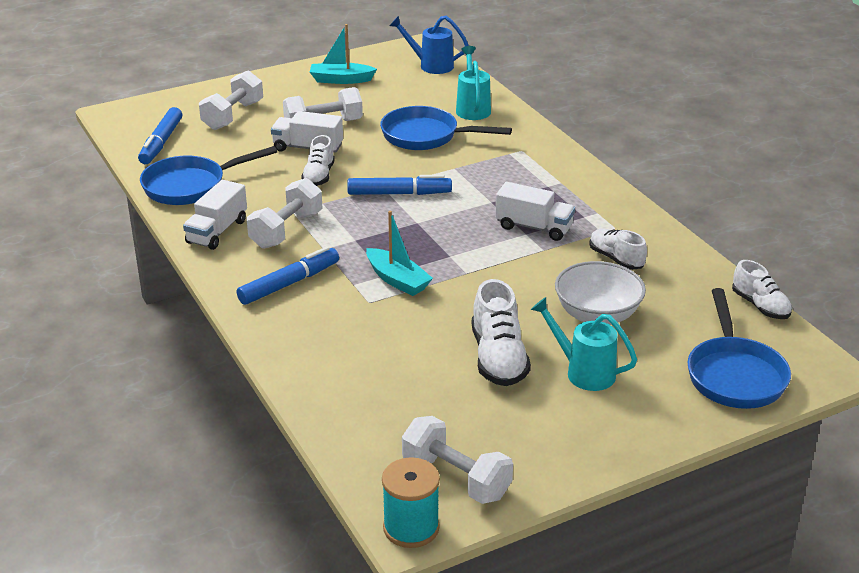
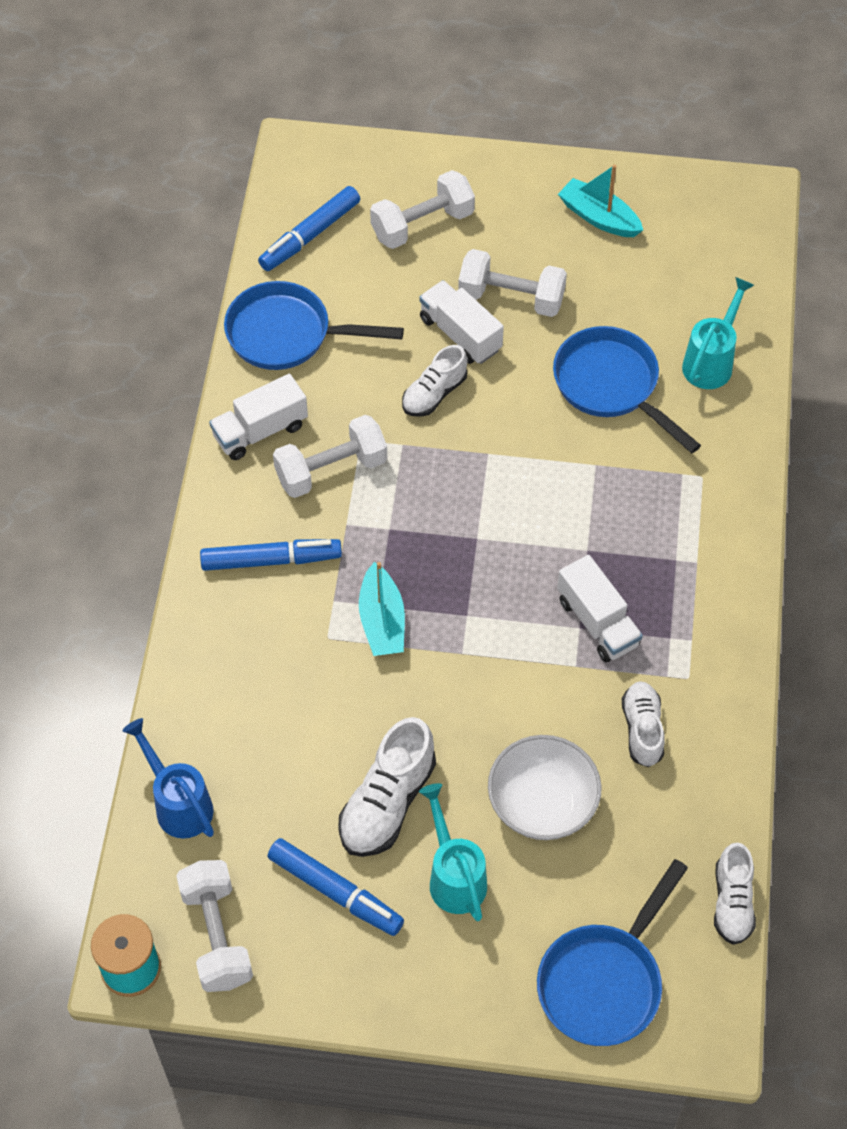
camera: 35 degrees right, 25 degrees up
blue marker [347,174,452,195] -> blue marker moved to [268,838,404,936]
blue watering can [389,16,468,74] -> blue watering can moved to [122,718,214,839]

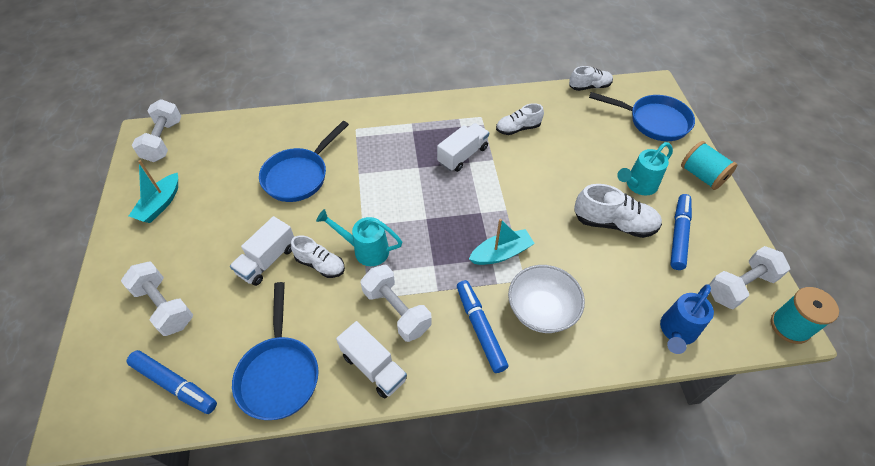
camera: 105 degrees left, 5 degrees down
white dumbbell [458,249,567,317] -> white dumbbell moved to [132,99,181,162]
white bowl [488,735,602,840] -> white bowl moved to [508,265,585,333]
turquoise watering can [682,277,754,389] -> turquoise watering can moved to [316,209,402,266]
none -> turquoise spool [681,141,738,190]

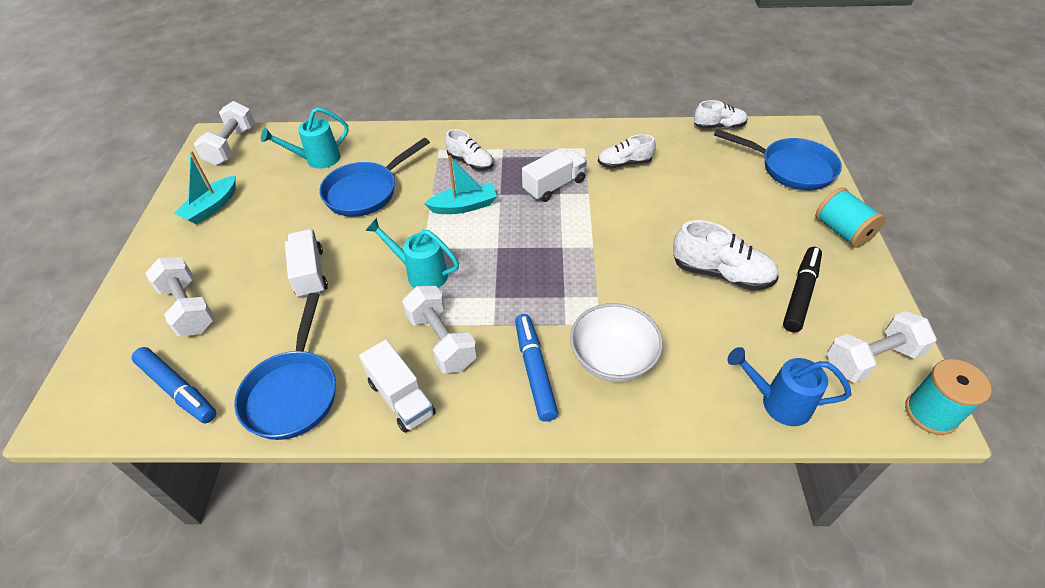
camera: 10 degrees right, 5 degrees down
white truck [230,216,294,286] -> white truck turned 120 degrees clockwise [285,229,328,298]
white shoe [291,235,345,278] -> white shoe moved to [445,129,493,170]
turquoise boat [469,219,535,265] -> turquoise boat moved to [424,155,497,214]
turquoise watering can [617,142,673,195] -> turquoise watering can moved to [261,107,348,169]
blue watering can [660,285,714,354] -> blue watering can turned 60 degrees clockwise [727,347,851,426]
blue marker [670,194,692,270] -> black marker [783,247,822,332]

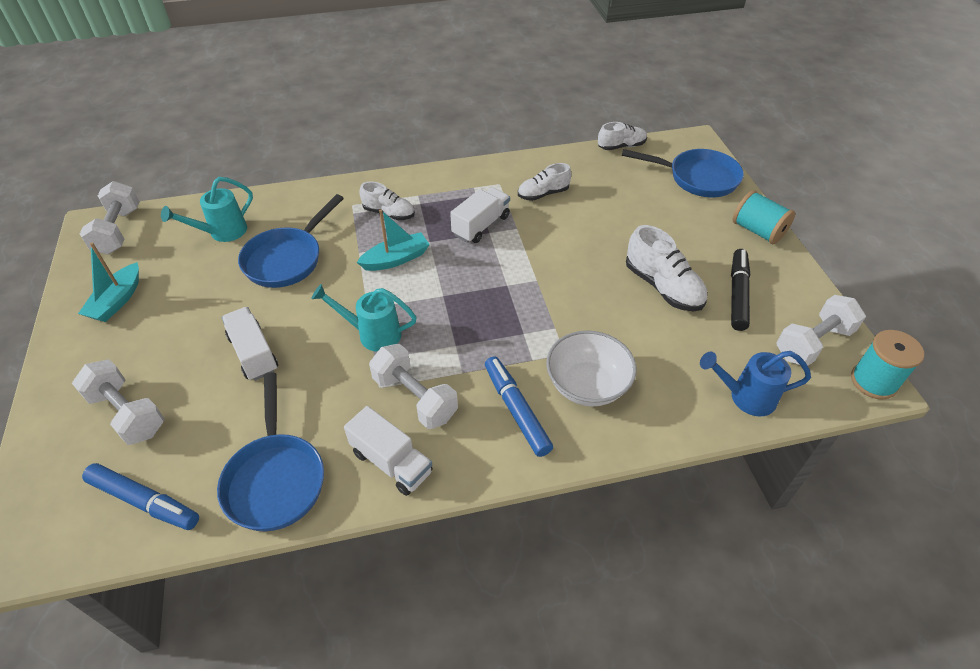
camera: 15 degrees left, 0 degrees up
white shoe [673,220,779,291] -> white shoe turned 45 degrees clockwise [626,225,708,311]

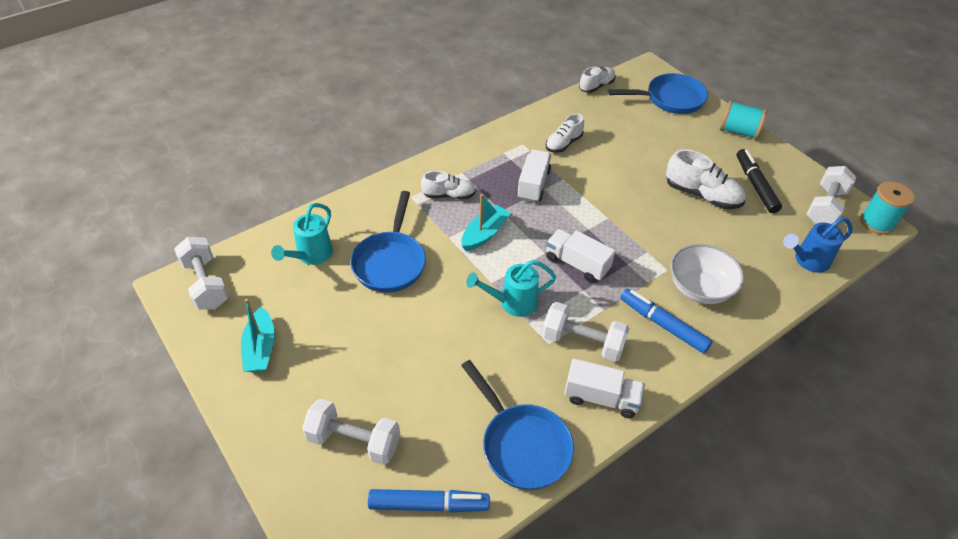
camera: 25 degrees left, 0 degrees up
white truck [222,307,278,381] -> white truck moved to [546,229,615,282]

